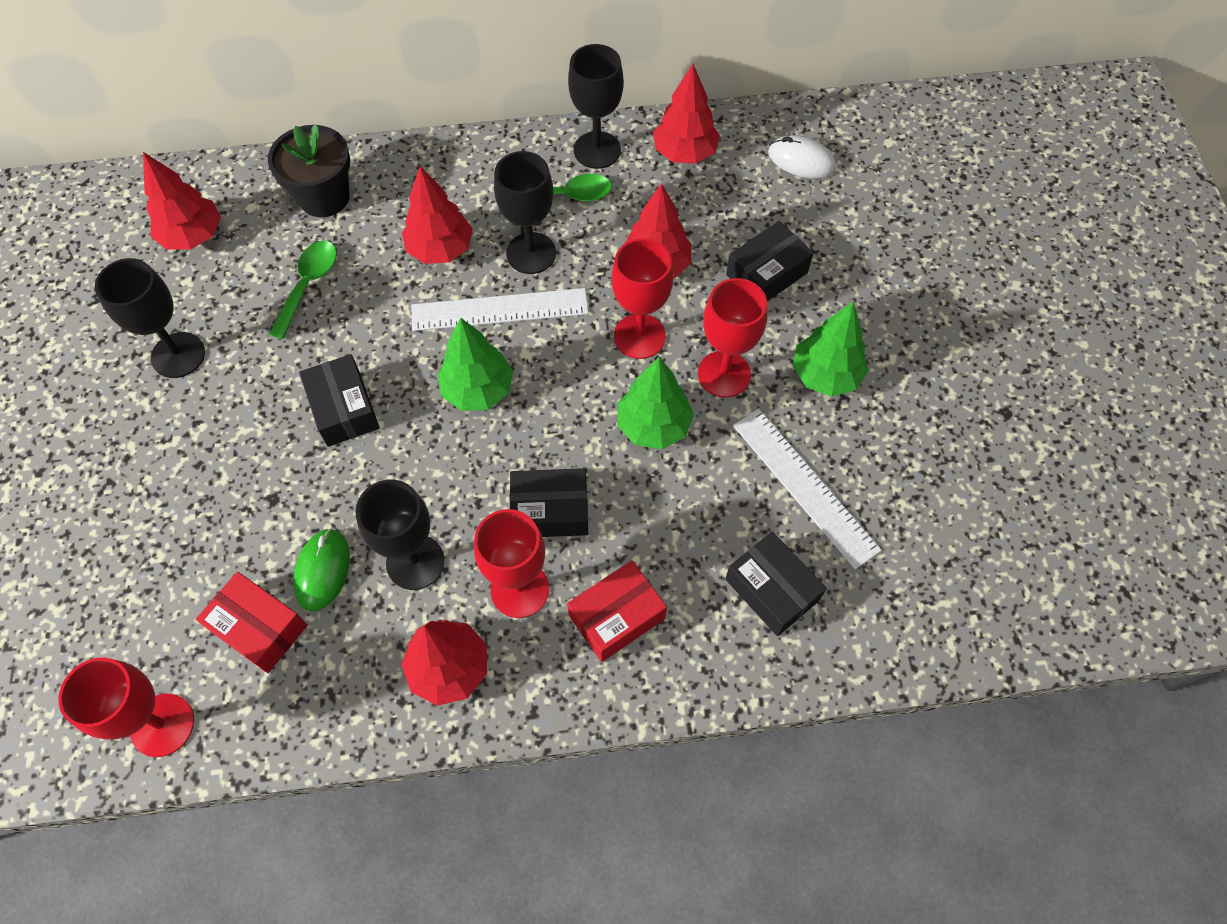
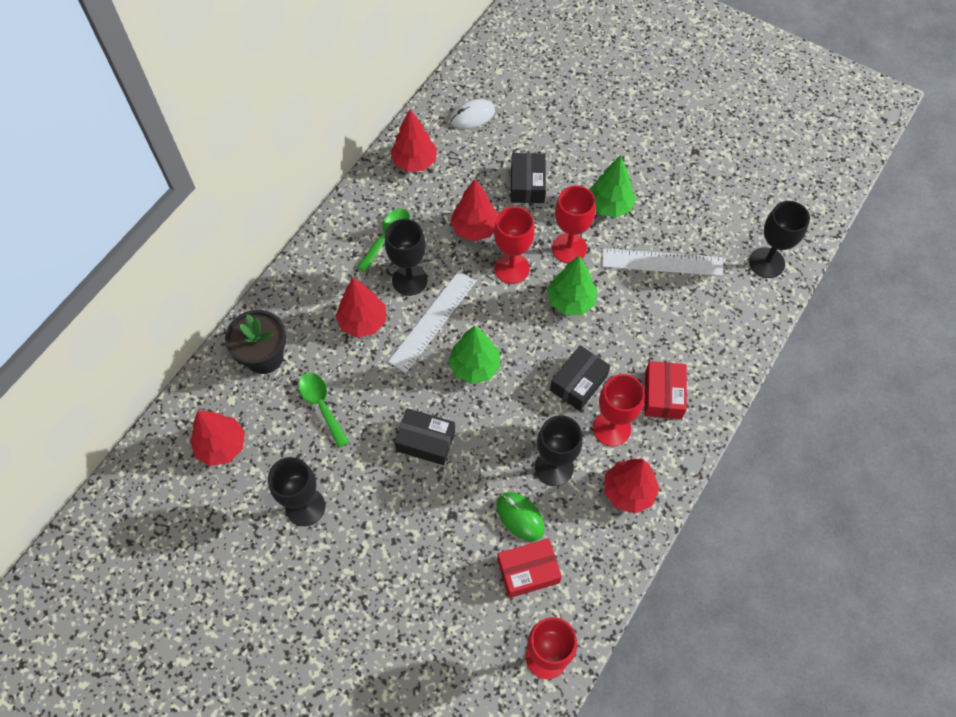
camera: 50 degrees left, 0 degrees up
black goblet [568,44,624,169] -> black goblet moved to [749,201,810,278]
black box [725,531,827,636] -> none

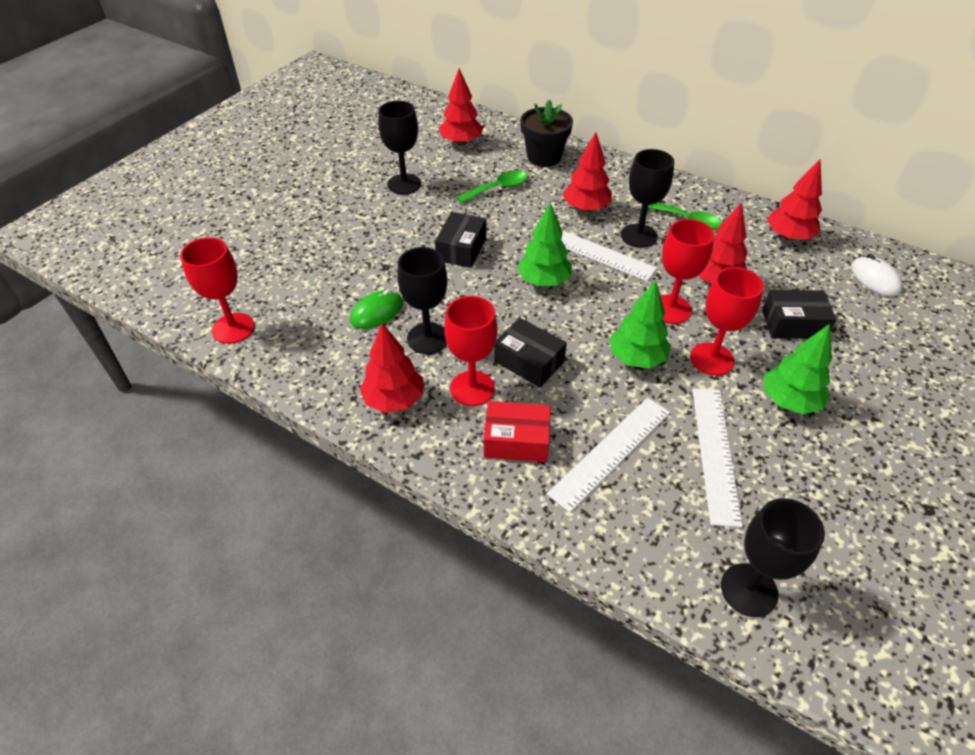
camera: 90 degrees right, 15 degrees down
red box [497,538,562,598] -> none
none -> white ruler [547,397,670,513]

